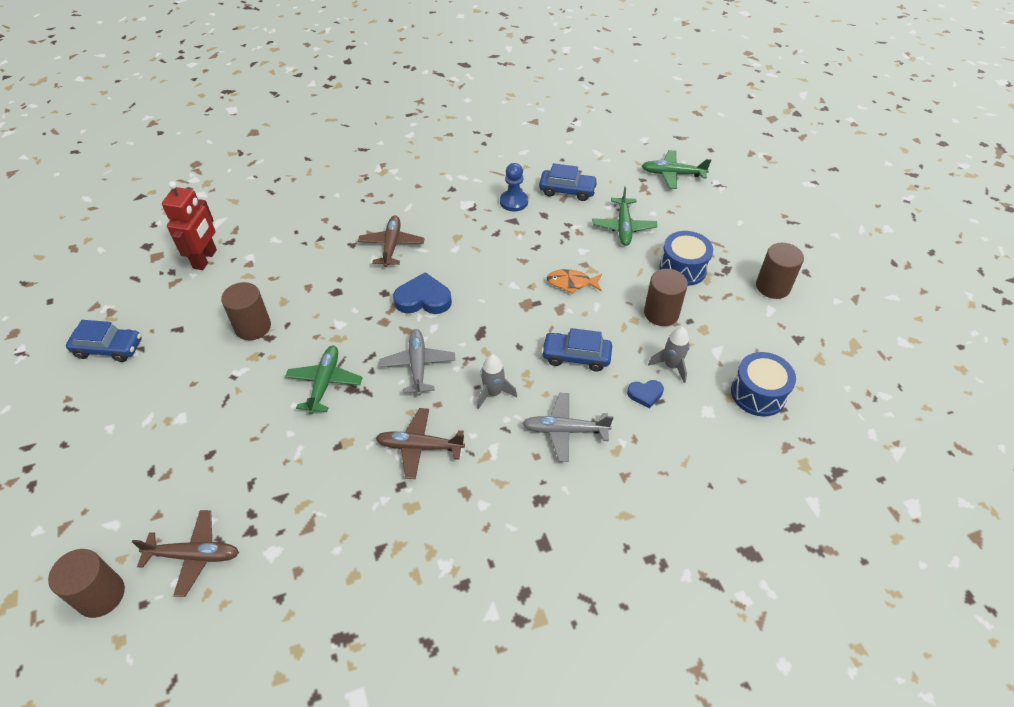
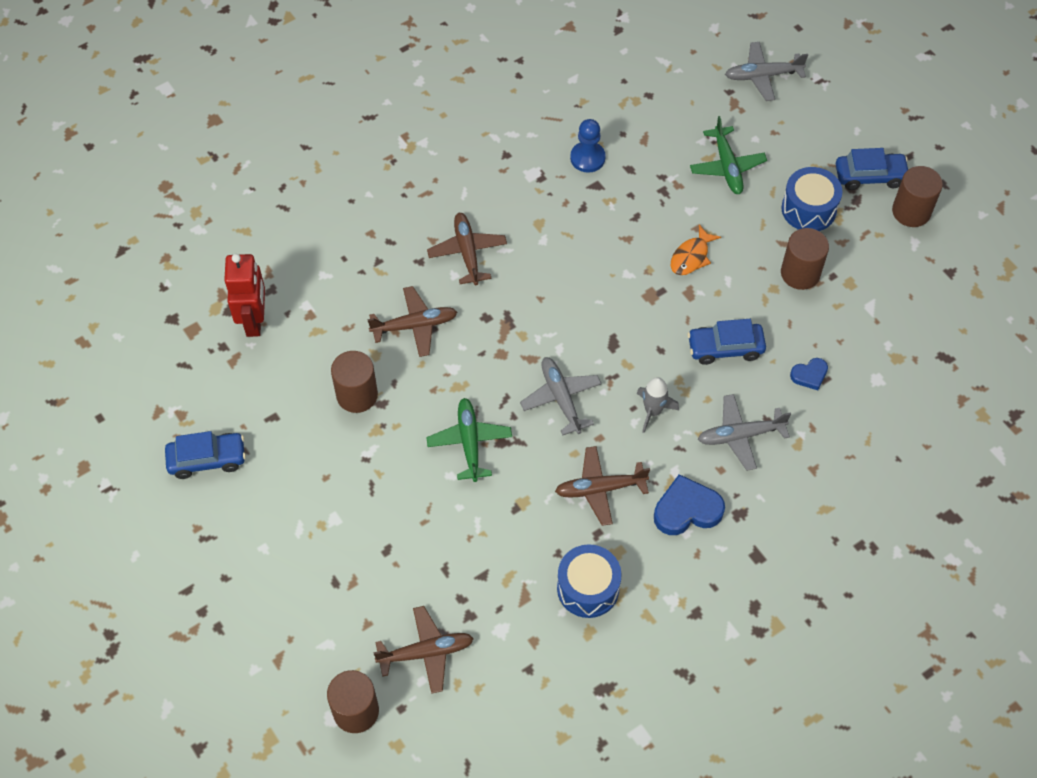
camera: 15 degrees left, 10 degrees up
blue heart [393,272,452,314] -> blue heart moved to [654,474,725,535]
blue car [539,163,598,201] -> blue car moved to [836,148,908,190]
orange fish [547,269,602,294] -> orange fish turned 45 degrees counterclockwise [671,225,721,275]
green plane [642,150,711,189] -> grey plane [725,42,808,101]
grey rocket [648,327,690,383] -> none
blue drum [731,352,796,416] -> blue drum moved to [557,544,622,618]
none -> brown plane [367,286,457,357]

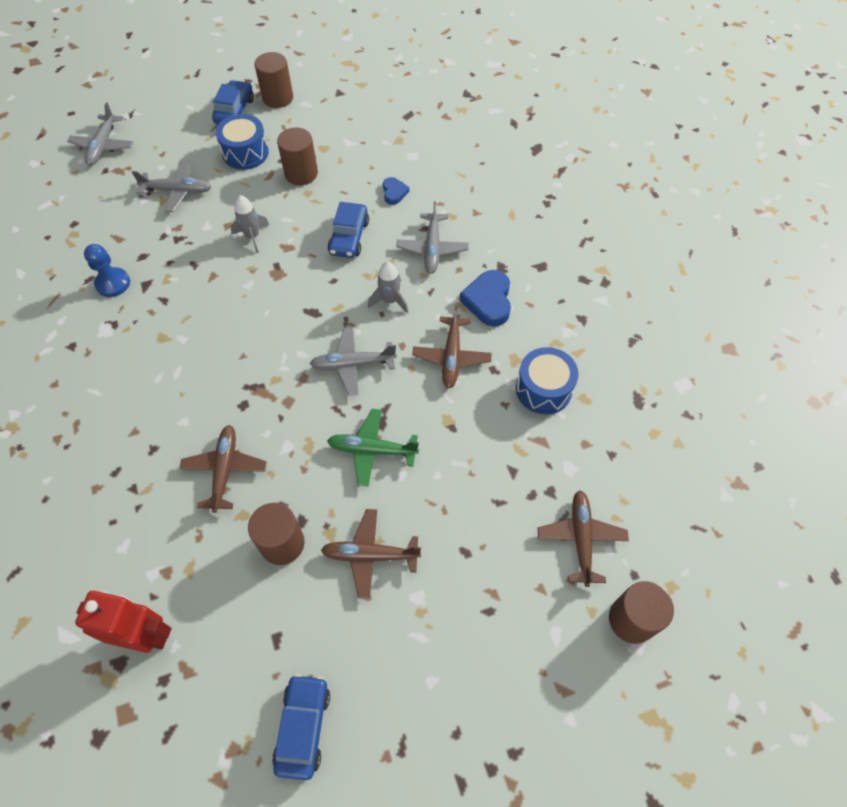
camera: 75 degrees left, 0 degrees up
brown plane [427,213,507,285] -> brown plane moved to [321,509,421,599]
orange fish [671,225,721,275] -> grey rocket [230,195,269,253]
green plane [690,116,767,194] -> grey plane [132,161,212,212]

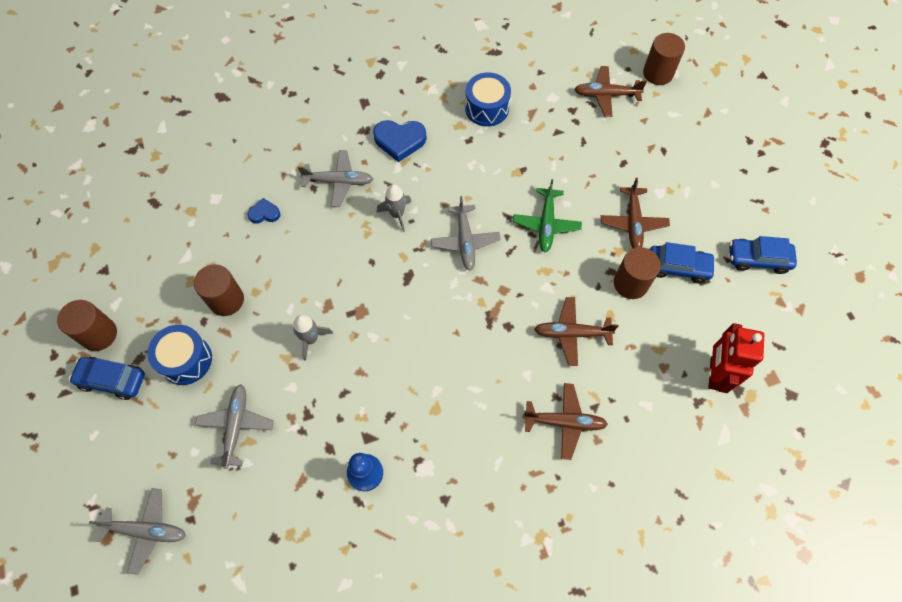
camera: 90 degrees left, 5 degrees up
blue car [328,202,369,258] -> blue car moved to [650,242,716,283]
brown plane [412,306,492,389] -> brown plane moved to [523,383,608,460]

